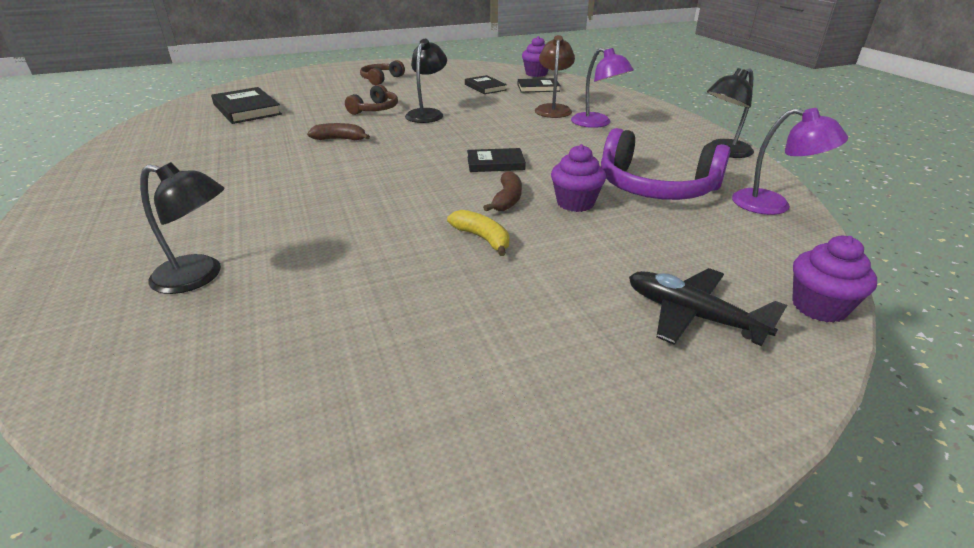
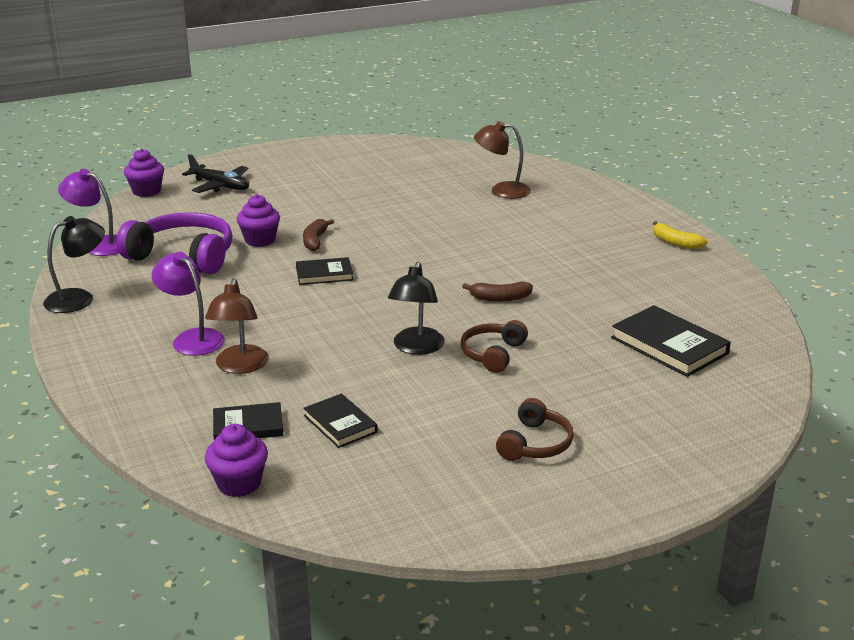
camera: 175 degrees right, 5 degrees down
black lamp [140,162,225,294] -> brown lamp [474,121,531,199]
yellow banana [447,210,510,256] -> yellow banana moved to [653,221,708,249]

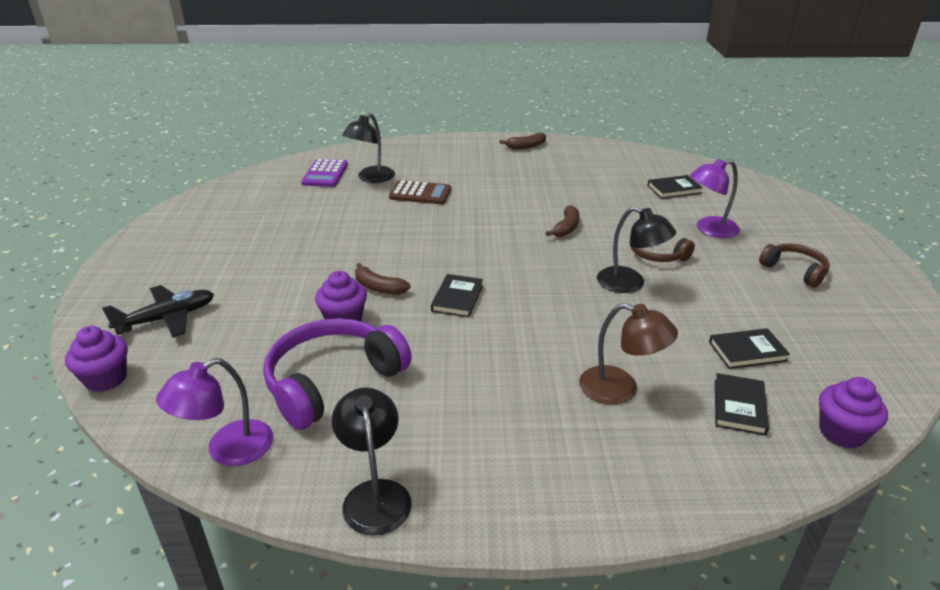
camera: 65 degrees left, 5 degrees up
purple lamp [152,252,225,356] -> purple lamp moved to [690,159,740,238]
brown lamp [474,121,531,199] -> black lamp [342,113,395,183]
black book [611,305,731,377] -> black book [647,175,703,199], size x0.62
yellow banana [653,221,708,249] -> brown banana [499,133,546,149]
none -> purple calculator [301,159,348,187]
none -> brown calculator [389,180,451,204]

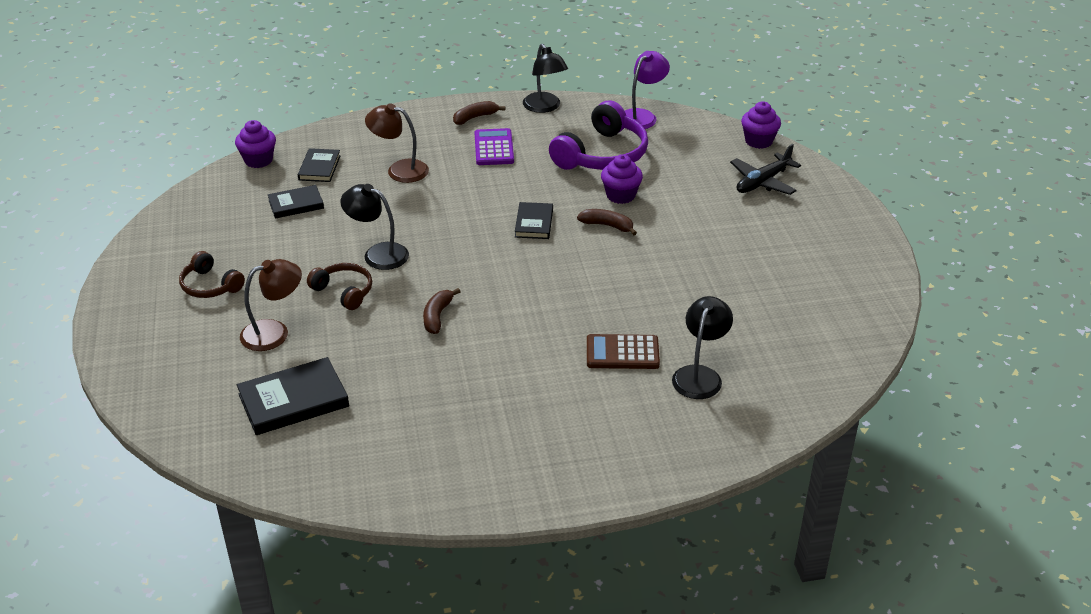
camera: 170 degrees right, 5 degrees up
purple calculator [301,159,348,187] -> purple calculator moved to [474,128,514,165]
brown banana [499,133,546,149] -> brown banana moved to [453,101,506,125]
black book [647,175,703,199] -> black book [237,357,349,435], size x1.61
purple lamp [690,159,740,238] -> brown lamp [240,259,302,351]

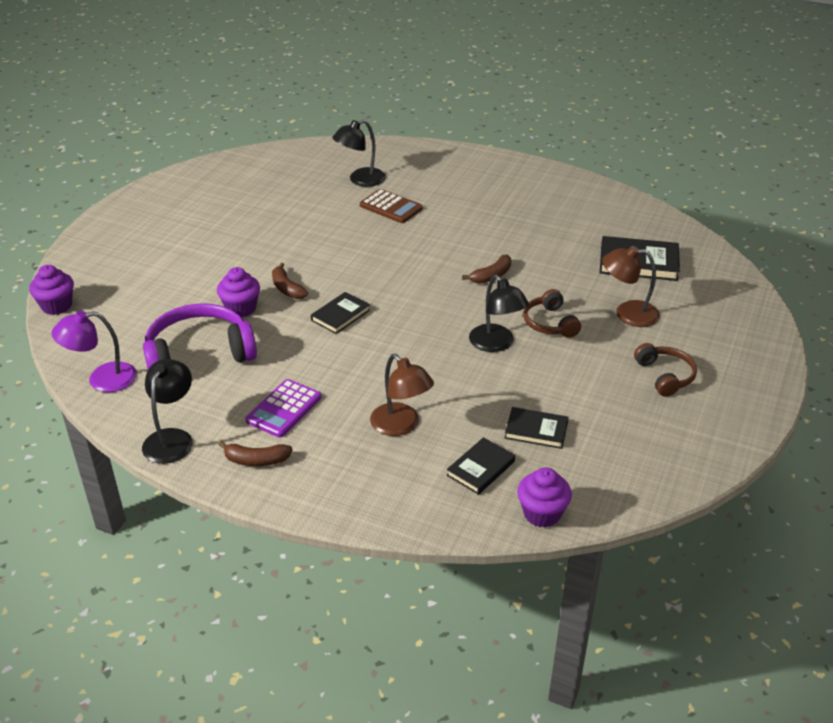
camera: 145 degrees left, 0 degrees up
black plane [730,144,801,195] -> none

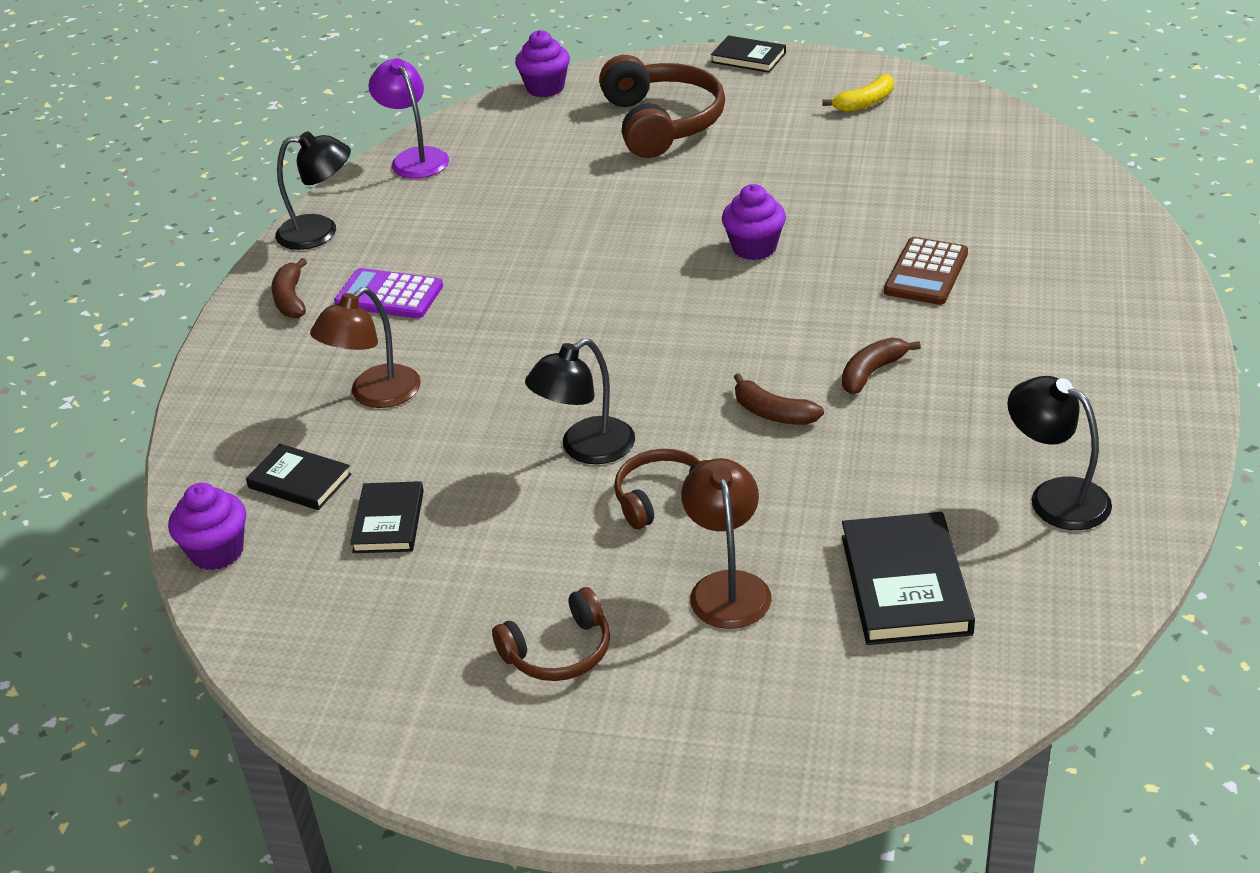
camera: 80 degrees right, 0 degrees up
purple headphones [143,303,257,369] -> none
purple cupcake [217,267,260,317] -> purple cupcake moved to [722,184,786,260]
brown banana [272,263,308,299] -> brown banana moved to [842,338,921,394]
black book [311,292,370,334] -> black book moved to [711,35,786,73]
black lamp [333,120,386,187] -> black lamp moved to [1007,376,1112,530]
none -> brown headphones [599,55,725,158]
none -> yellow banana [823,74,894,112]

